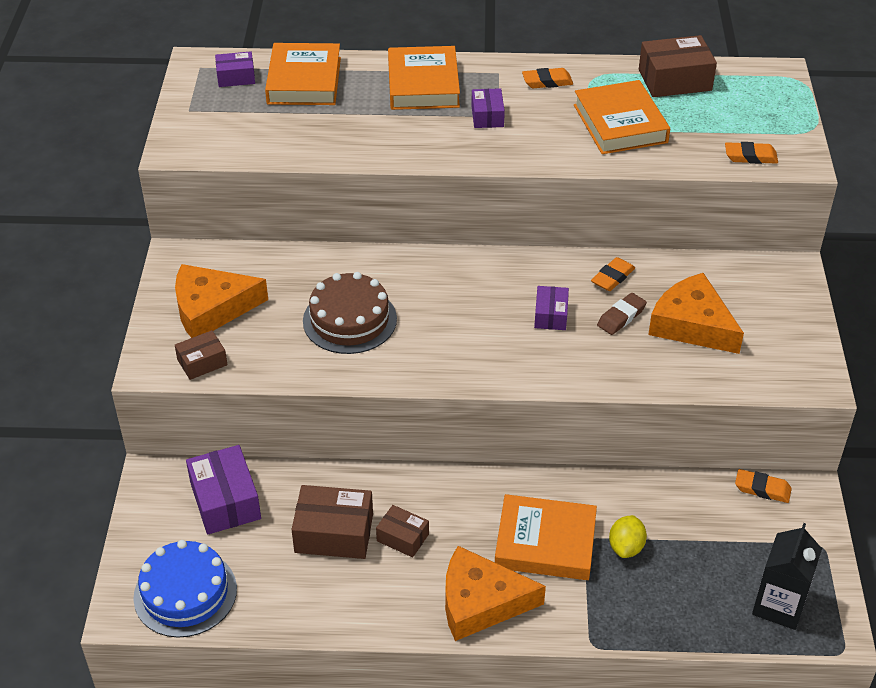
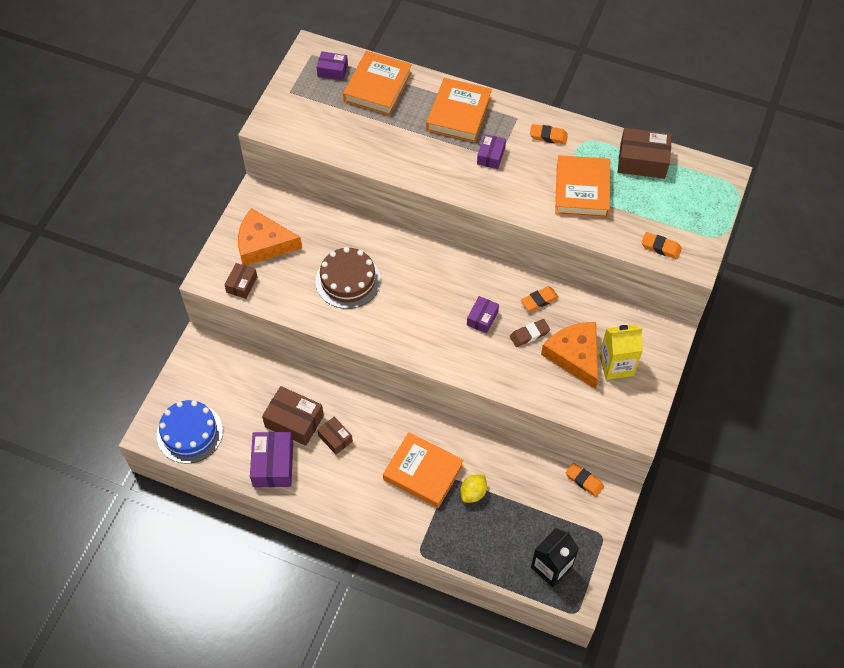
camera: 20 degrees right, 15 degrees up
brown box [175,330,228,380] -> brown box turned 60 degrees counterclockwise [225,263,257,299]
purple box [186,445,261,534] -> purple box moved to [250,432,293,487]
orange cheese [445,546,546,641] -> none
none -> yellow carton [599,325,643,380]

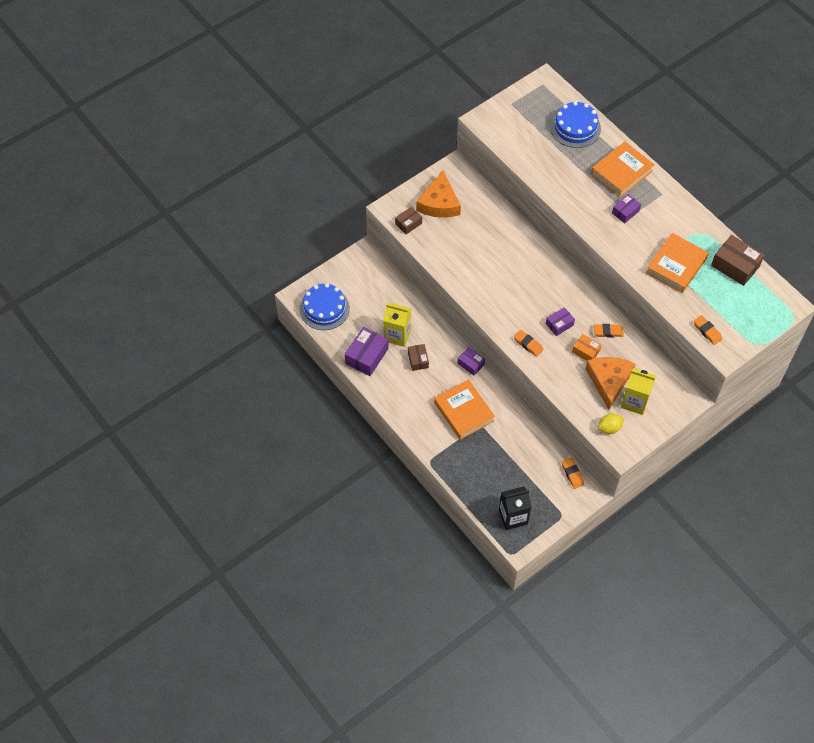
camera: 30 degrees right, 0 degrees up
orange cheese [238,208,302,266] -> orange cheese turned 120 degrees counterclockwise [416,170,461,218]
brown box [262,386,324,446] -> yellow carton [383,303,411,347]
brown cake [316,247,381,309] -> none
purple box [317,51,348,80] -> purple box moved to [457,347,485,376]
orange book [343,51,412,116] -> blue cake [550,101,601,148]
yellow lemon [460,474,487,503] -> yellow lemon moved to [598,413,624,434]
brown eraser [510,319,550,347] -> orange box [572,334,602,361]
orange eraser [530,124,568,144] -> orange eraser moved to [514,330,544,357]

